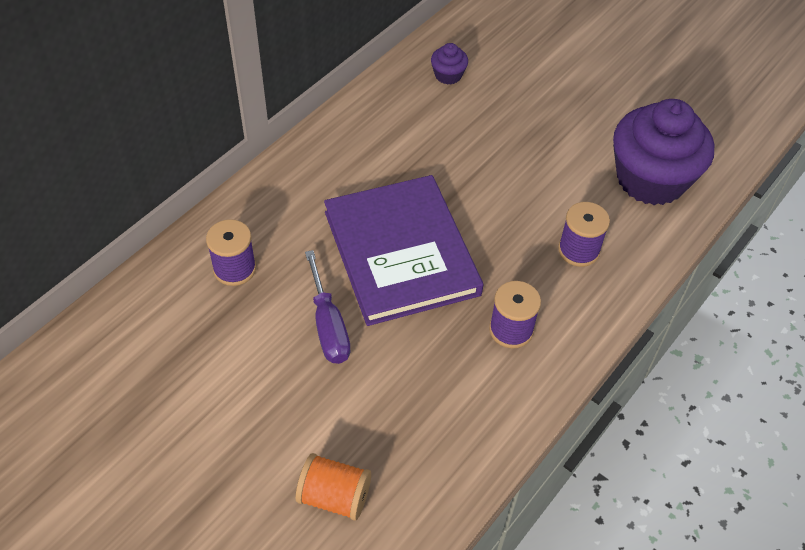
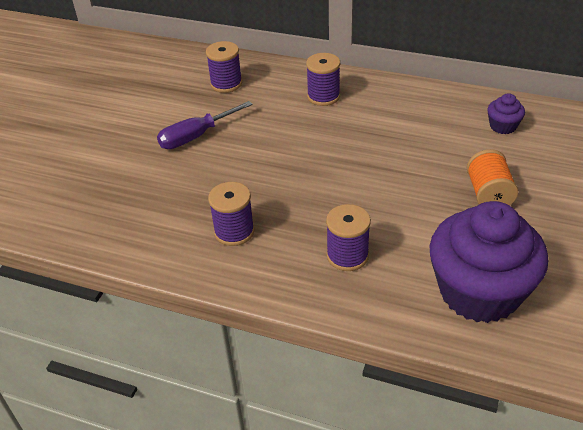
camera: 75 degrees right, 10 degrees down
orange spool [296,453,371,521] -> orange spool moved to [467,149,518,206]
purple book [324,175,483,326] -> none
none -> purple spool [306,53,340,106]

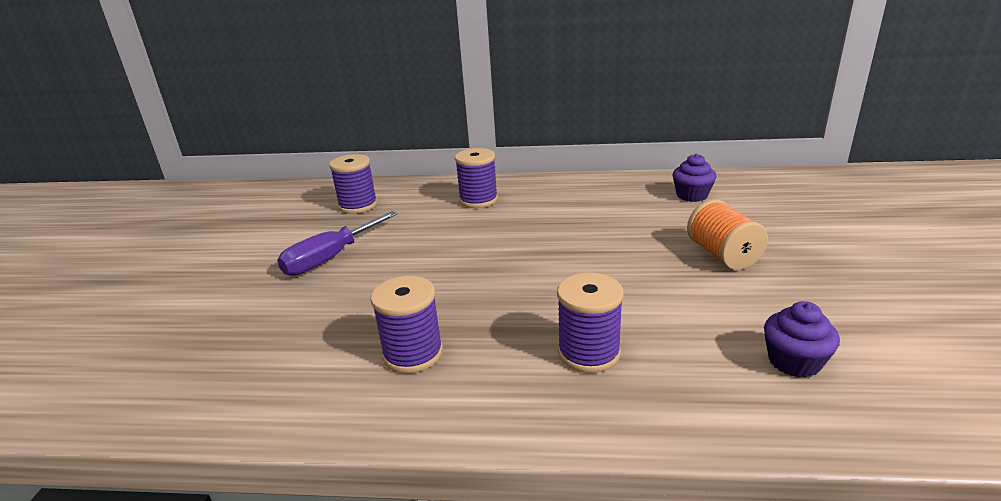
camera: 15 degrees left, 15 degrees down
purple cupcake [430,201,548,323] -> purple cupcake [764,301,840,378], size x0.42

